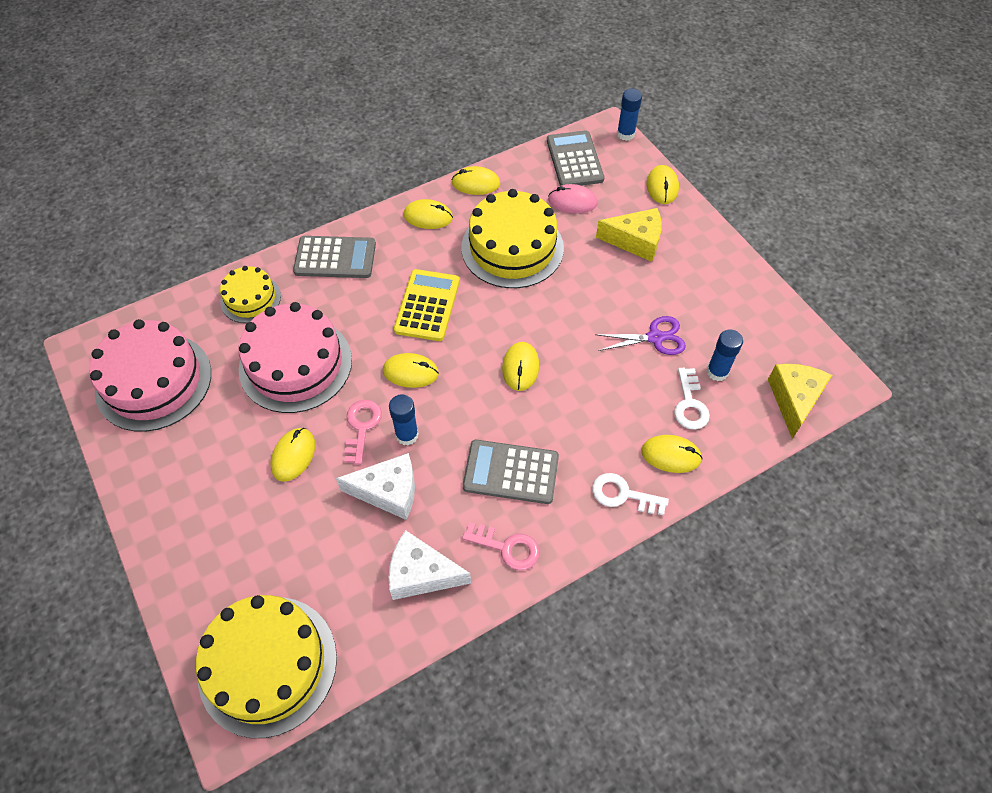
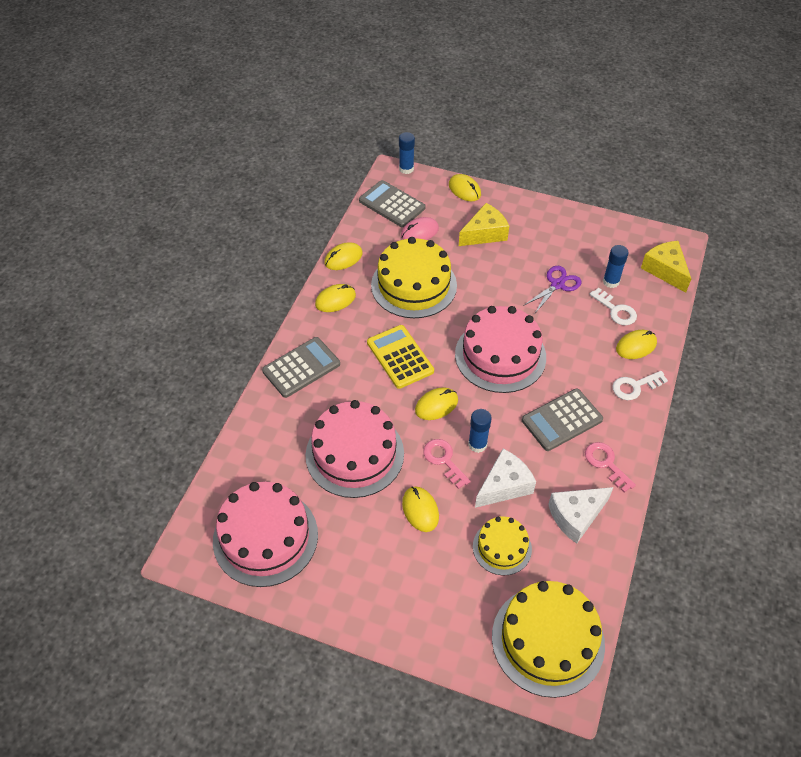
camera: 40 degrees left, 5 degrees down
yellow cake [220,266,281,323] -> yellow cake moved to [473,516,532,575]
pink key [462,523,539,570] -> pink key turned 105 degrees counterclockwise [585,442,636,493]
yellow mouse [502,342,539,391] -> pink cake [455,306,546,393]

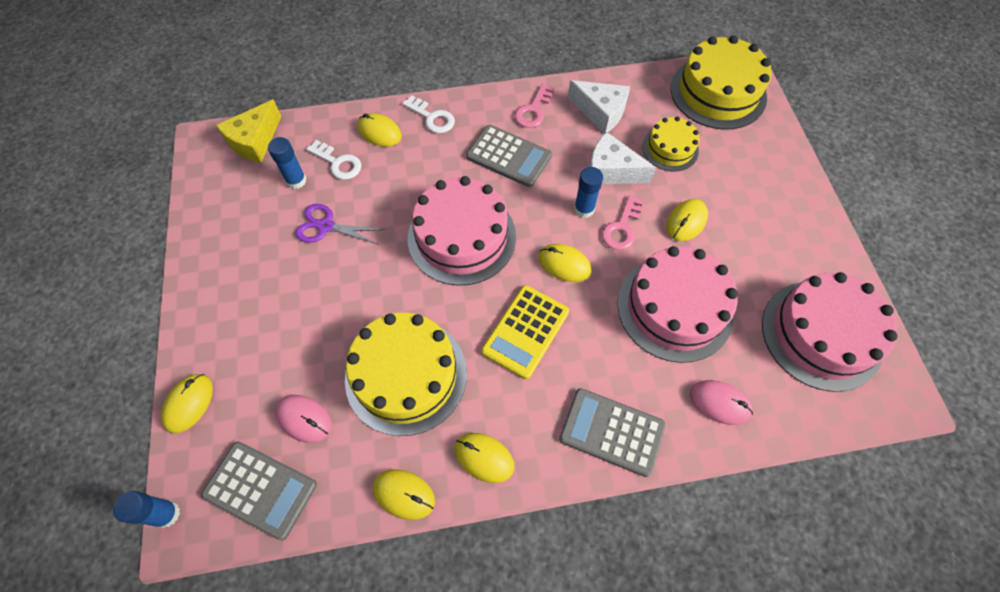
camera: 120 degrees left, 10 degrees up
grey calculator [359,180,425,227] -> grey calculator turned 75 degrees counterclockwise [201,442,317,540]
yellow cheese [459,203,509,246] -> none
white key [589,288,637,325] -> white key turned 105 degrees clockwise [306,140,361,180]
none -> pink mouse [690,380,753,425]

